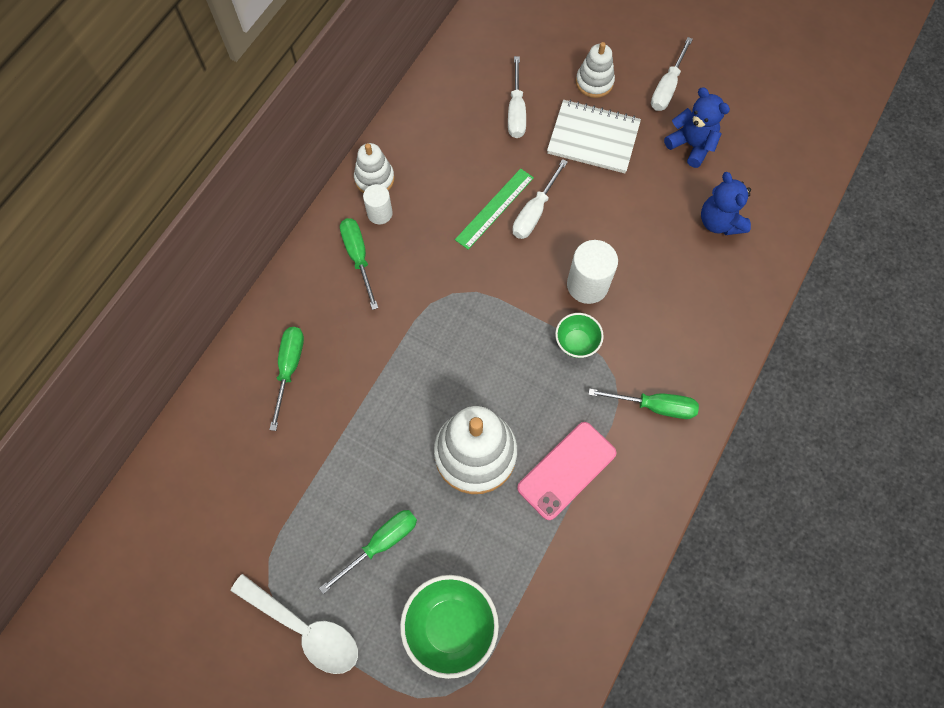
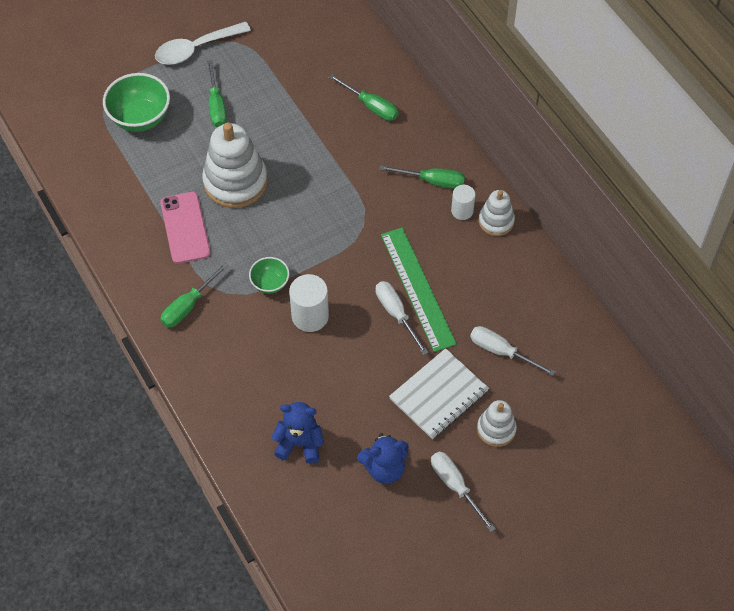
camera: 120 degrees right, 10 degrees down
green ruler [455,168,534,250] -> green ruler [381,228,457,352], size x1.51

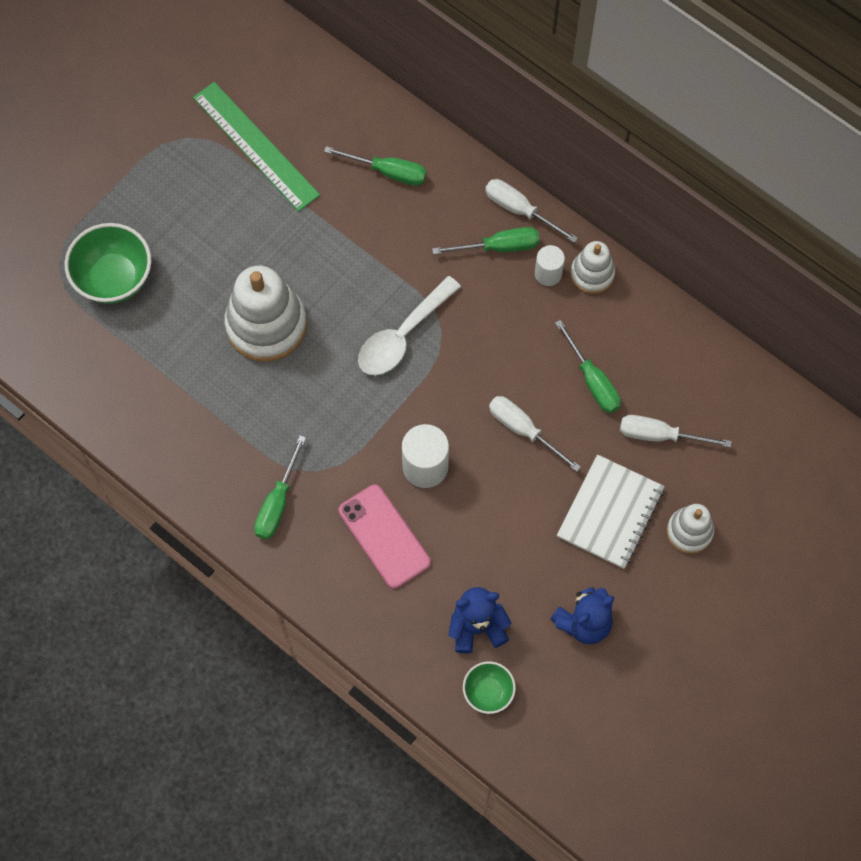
camera: 20 degrees left, 10 degrees up
white spoon [155,22,251,65] -> white spoon moved to [358,276,461,375]
pink phone [160,192,211,264] -> pink phone moved to [339,485,431,589]
green screwdriver [207,60,227,127] -> green screwdriver moved to [555,320,621,413]
green bowl [249,257,290,294] -> green bowl moved to [463,661,516,714]
green ruler [381,228,457,352] -> green ruler moved to [193,82,320,211]
white screwdriver [431,451,496,532] -> white screwdriver moved to [485,179,578,243]

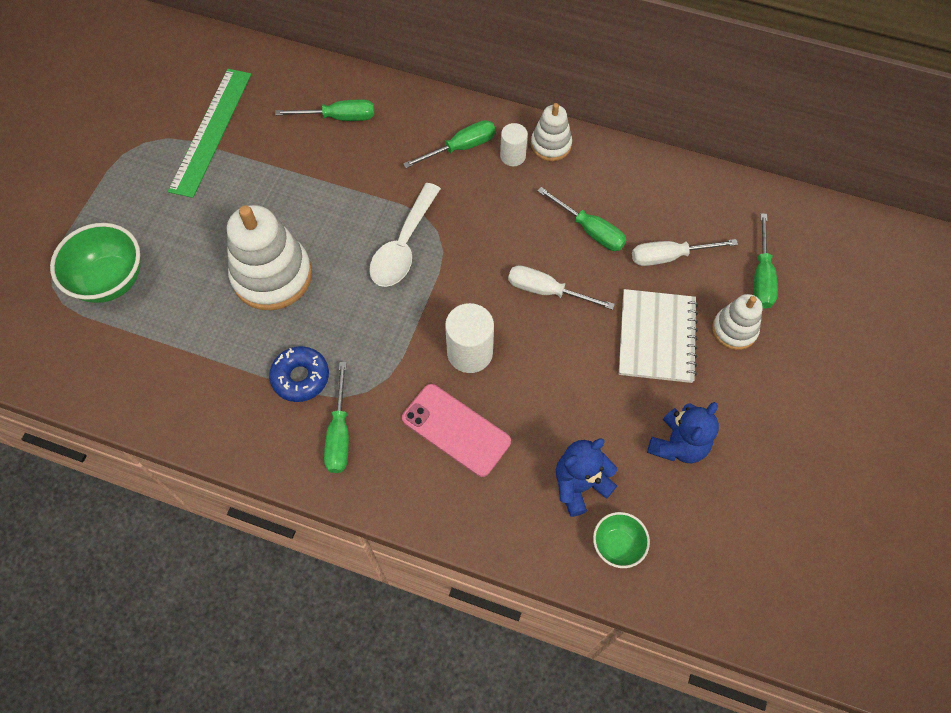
camera: 20 degrees left, 5 degrees down
green ruler [193,82,320,211] -> green ruler turned 75 degrees clockwise [168,69,251,198]
white screwdriver [485,179,578,243] -> none
none -> blue donut [269,346,329,402]
none -> green screwdriver [754,213,778,308]

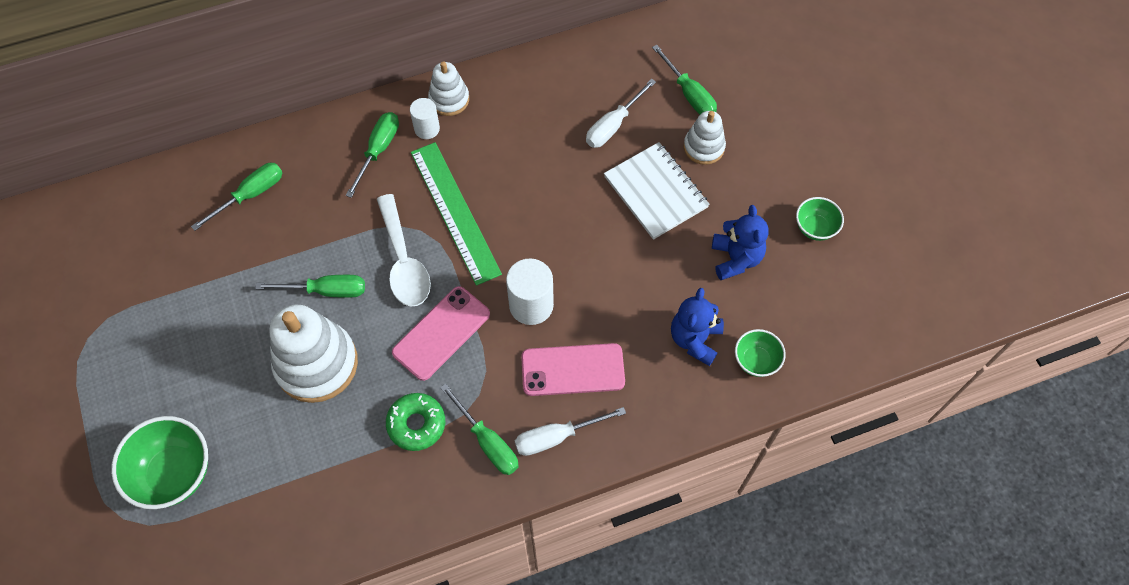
camera: 40 degrees left, 0 degrees up
green ruler [168,69,251,198] -> green ruler moved to [411,142,502,286]
blue donut [269,346,329,402] -> green donut [386,393,445,451]
white screwdriver [508,265,615,310] -> white screwdriver moved to [515,407,626,456]
green screwdriver [537,187,626,251] -> green screwdriver moved to [255,275,365,298]
none -> pink phone [392,286,490,381]
none -> green bowl [796,197,844,241]

